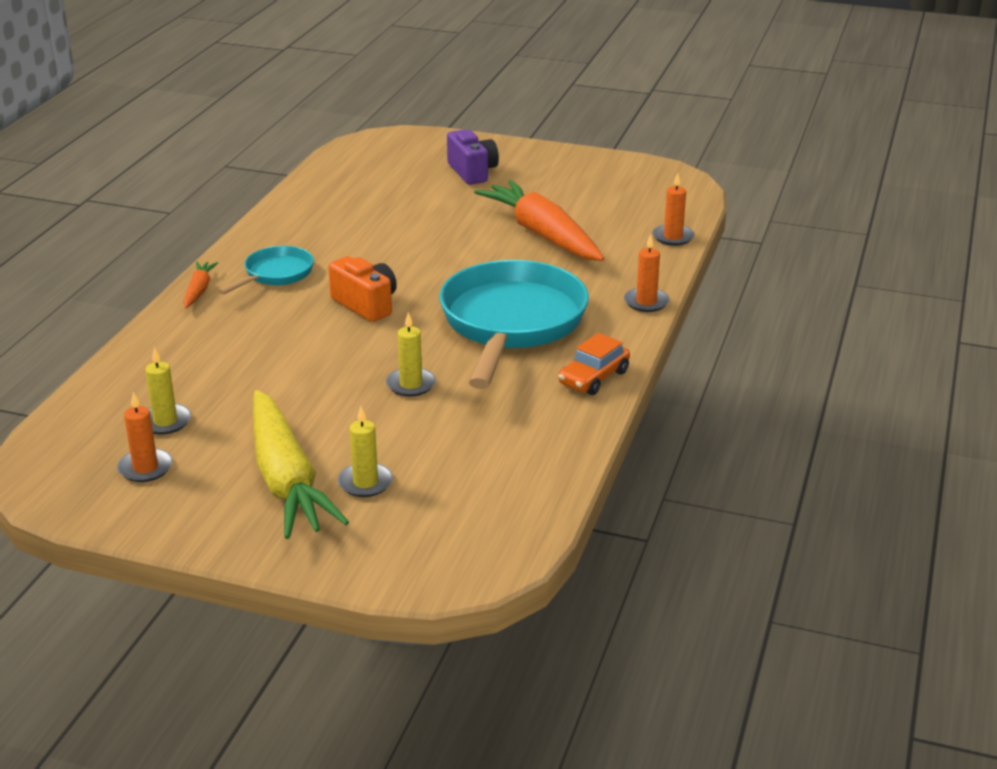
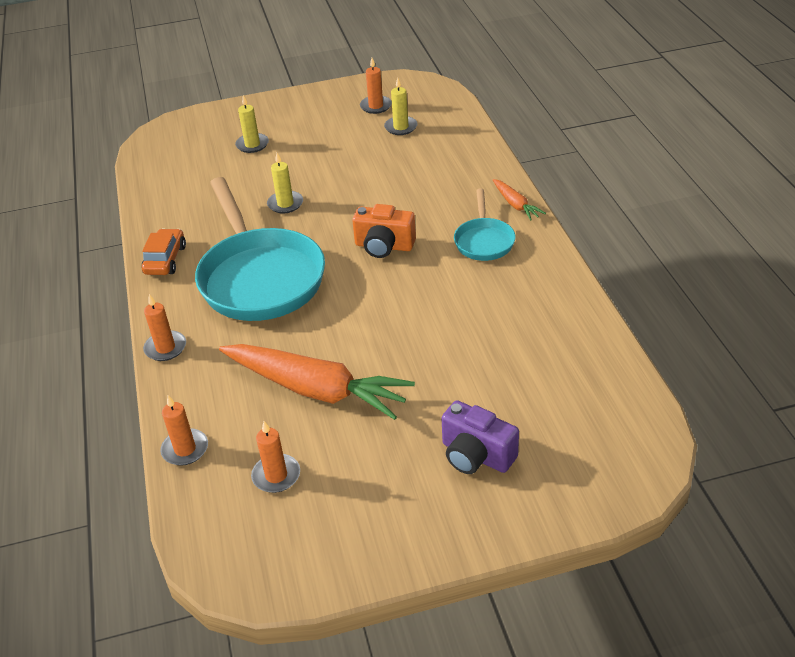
camera: 150 degrees right, 10 degrees up
yellow carrot [253,390,349,539] -> none
none -> orange candle [251,421,300,493]

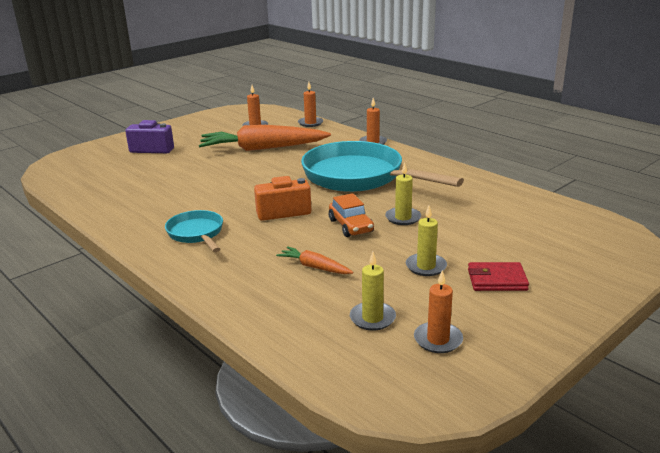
camera: 150 degrees right, 15 degrees down
orange car [141,228,186,275] -> orange car moved to [329,193,374,237]
yellow candle [235,95,269,153] -> yellow candle moved to [406,206,447,276]
orange carrot [493,179,546,221] -> orange carrot moved to [276,246,353,274]
none -> red wallet [468,262,529,291]

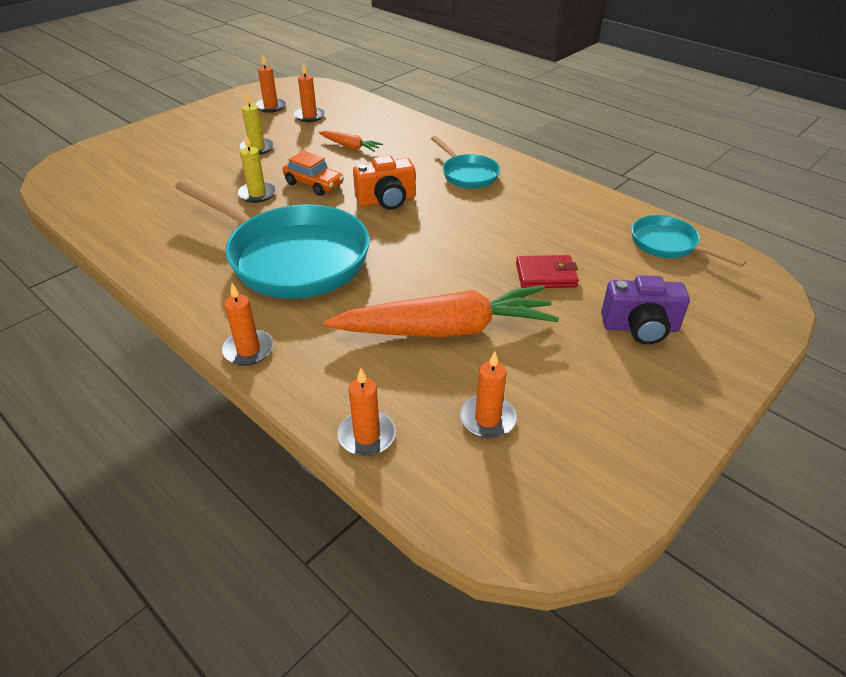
camera: 175 degrees right, 15 degrees up
orange car [329,193,374,237] -> orange car turned 150 degrees clockwise [283,151,344,196]
yellow candle [350,252,396,330] -> orange candle [294,62,325,122]
red wallet [468,262,529,291] -> red wallet moved to [516,255,579,288]
none -> turquoise pan [631,215,746,267]

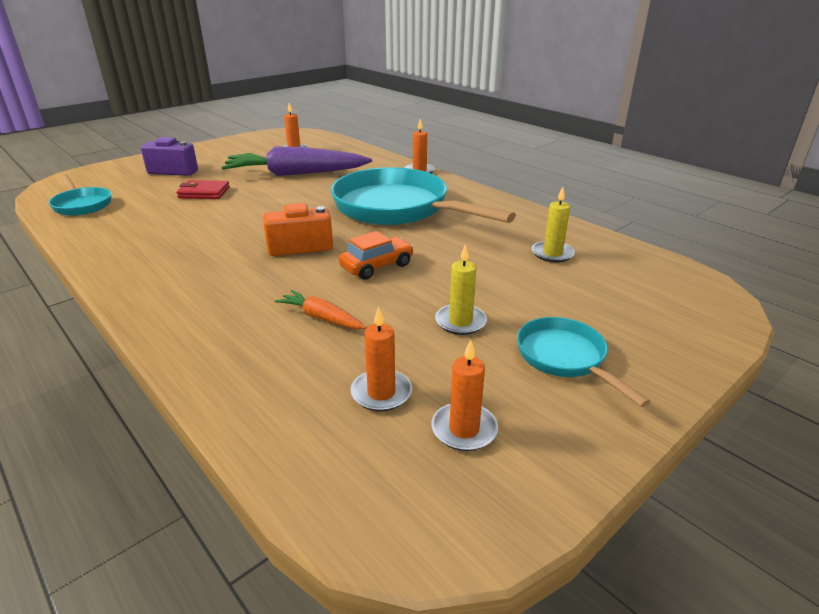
camera: 175 degrees left, 10 degrees down
yellow candle [238,135,276,203] -> yellow candle moved to [532,187,575,263]
orange car [283,151,344,196] -> orange car turned 105 degrees clockwise [339,231,414,280]
orange carrot [324,285,559,337] -> purple carrot [222,147,372,176]
orange candle [337,368,396,456] -> none
turquoise pan [431,136,500,189] -> turquoise pan moved to [517,317,651,407]

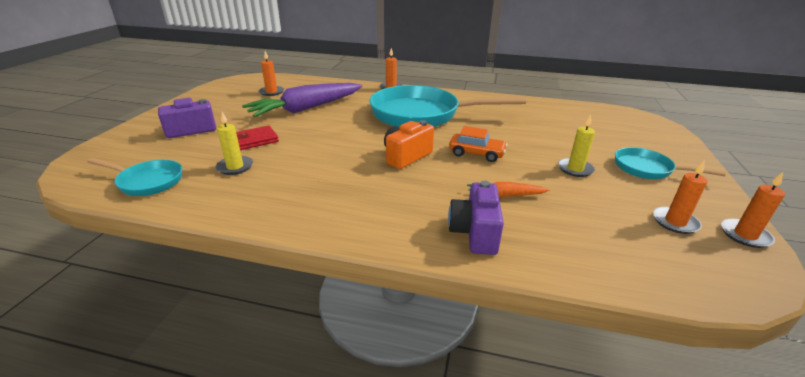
camera: 35 degrees left, 0 degrees up
orange car [339,231,414,280] -> orange car turned 90 degrees clockwise [449,126,508,162]
orange candle [350,306,412,412] -> orange candle moved to [721,172,785,248]
yellow candle [532,187,575,263] -> yellow candle moved to [215,112,253,175]
none -> purple camera [448,181,504,255]

